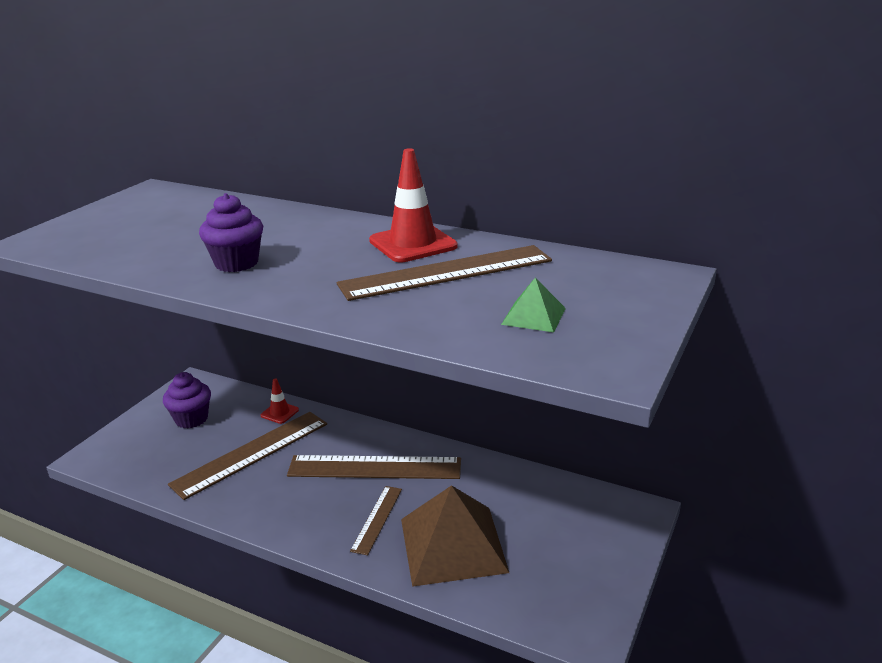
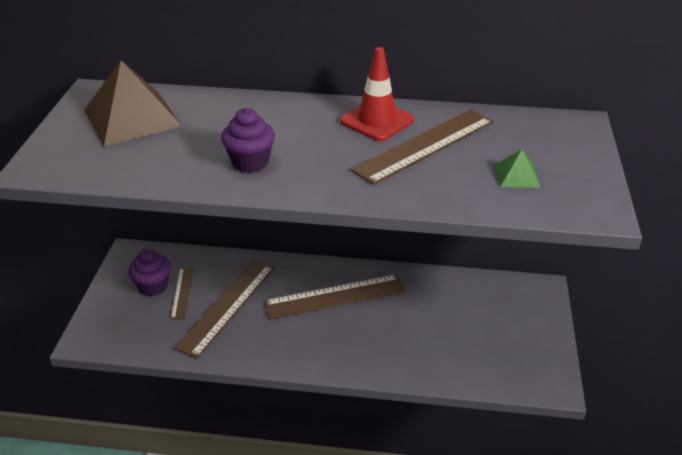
camera: 20 degrees left, 10 degrees up
red traffic cone [261,378,299,424] -> none
brown ruler [350,486,402,555] -> brown ruler moved to [171,268,193,319]
brown pyramid [401,485,509,587] -> brown pyramid moved to [84,60,182,147]

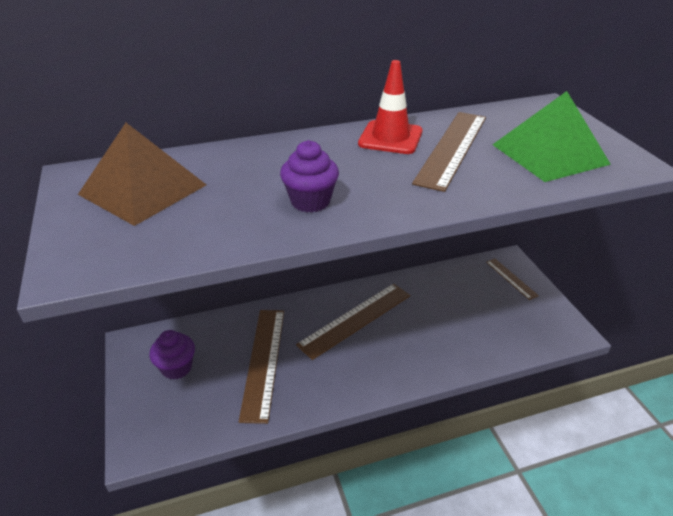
camera: 25 degrees left, 0 degrees up
brown ruler [171,268,193,319] -> brown ruler moved to [486,259,539,300]
green pyramid [495,149,541,188] -> green pyramid [492,91,611,182], size x2.20

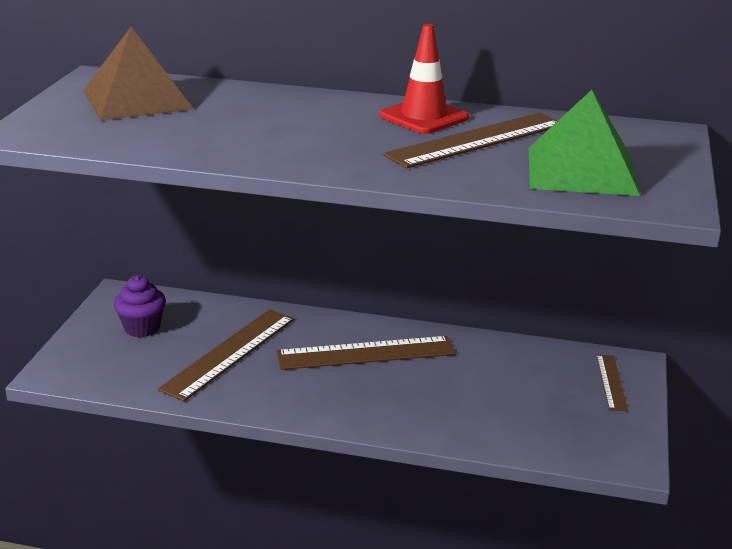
camera: 30 degrees right, 10 degrees down
purple cupcake [280,140,339,212] -> none

